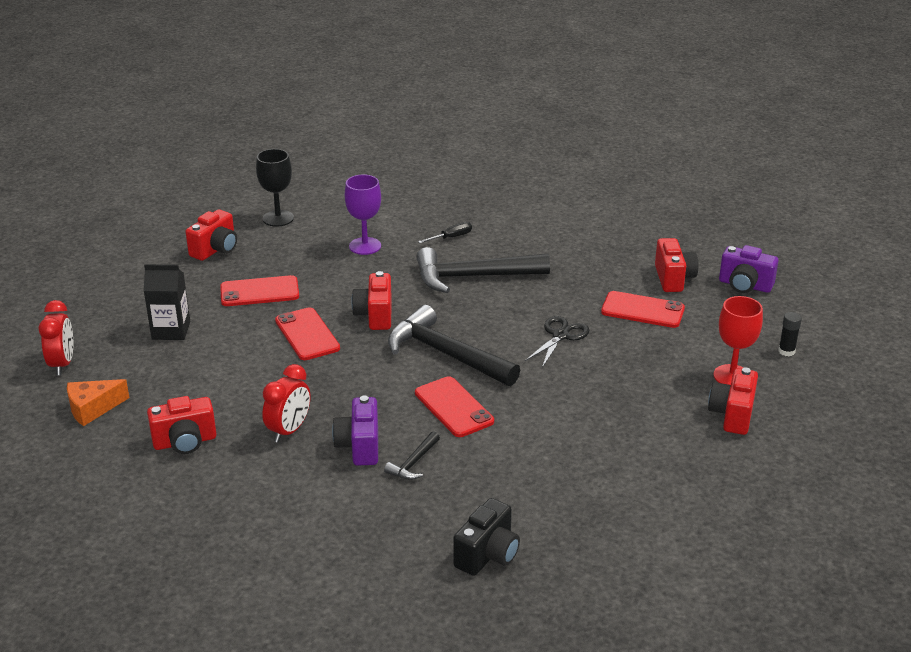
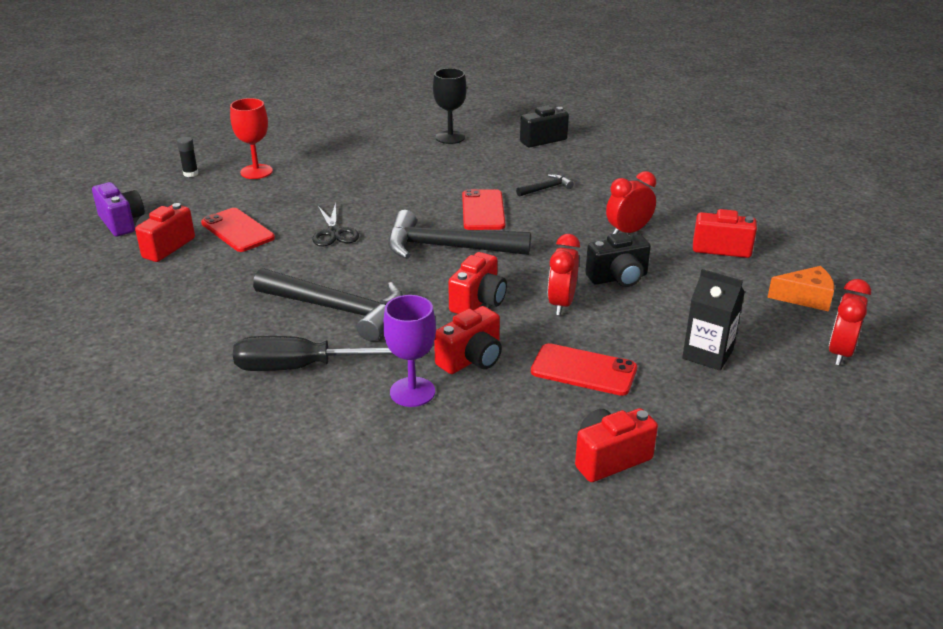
camera: 150 degrees left, 0 degrees up
black goblet [256,149,294,227] -> black goblet moved to [433,68,467,144]
red phone [275,307,340,360] -> red clock [548,234,580,315]
purple camera [332,395,378,466] -> none
black hammer [388,305,520,386] -> black hammer turned 120 degrees clockwise [388,210,531,259]
black screwdriver [418,222,472,243] -> black screwdriver [233,336,393,371], size x2.09
black scissors [525,316,589,368] -> black scissors turned 75 degrees counterclockwise [312,203,359,246]
red camera [708,367,758,435] -> red camera moved to [434,306,502,374]
none -> black camera [585,232,651,287]

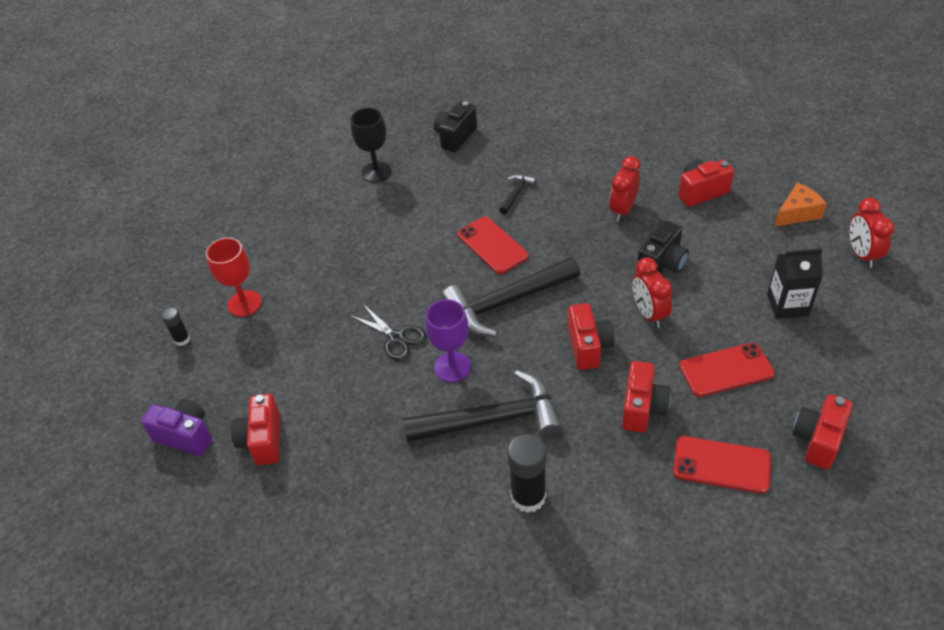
camera: 30 degrees left, 15 degrees up
red phone [201,208,275,252] -> red phone moved to [673,436,771,493]
black screwdriver [233,336,393,371] -> black glue stick [507,434,546,513]
purple goblet [383,295,436,407] -> purple goblet moved to [425,299,471,382]

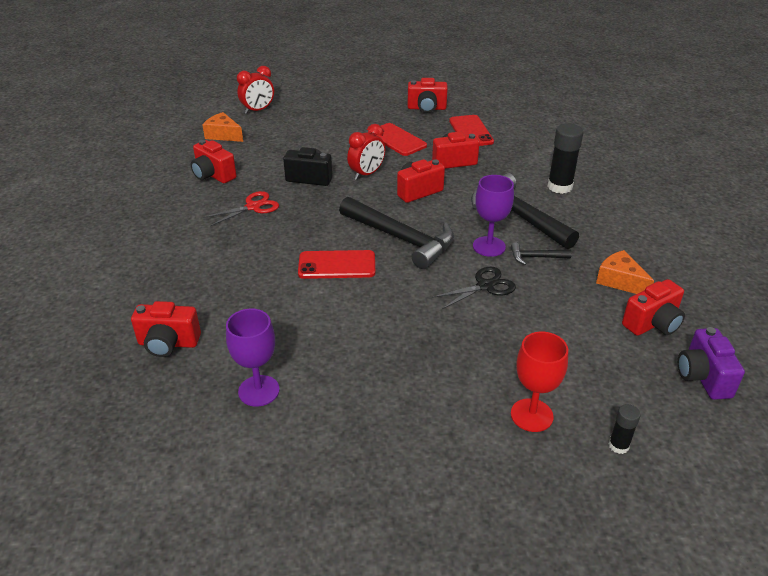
camera: 120 degrees left, 10 degrees down
black scissors [349,303,427,361] -> black scissors turned 45 degrees clockwise [432,267,516,309]
black goblet [350,108,392,182] -> purple goblet [226,309,280,407]
black camera [434,101,477,152] -> red camera [131,301,201,357]
red phone [457,217,528,274] -> red phone turned 60 degrees clockwise [298,250,375,279]
black hammer [499,174,537,214] -> black hammer moved to [511,242,572,265]
red clock [609,156,641,222] -> red scissors [203,191,279,226]
black carton [767,248,823,319] -> none
none -> orange cheese [596,250,654,294]

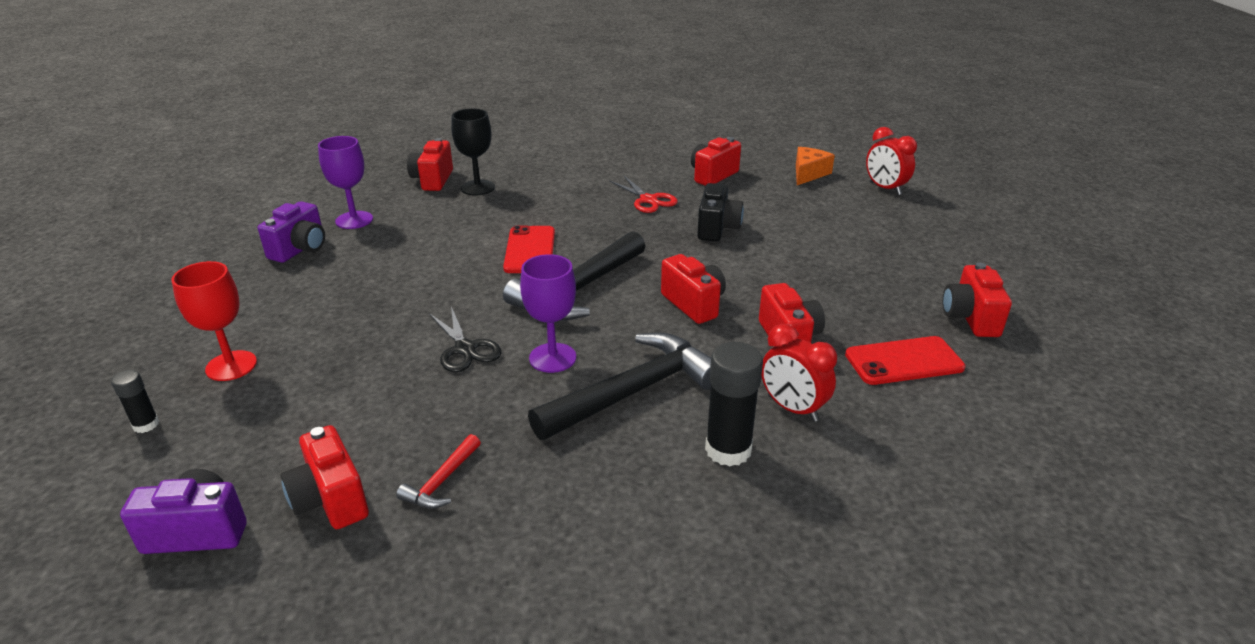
camera: 90 degrees right, 5 degrees down
red clock [347,124,385,180] -> red clock moved to [761,324,837,422]
red phone [368,123,427,156] -> none
black hammer [511,242,572,265] -> none
orange cheese [596,250,654,294] -> red hammer [396,434,481,509]
none -> purple camera [258,201,325,263]
none -> black goblet [451,108,495,196]

